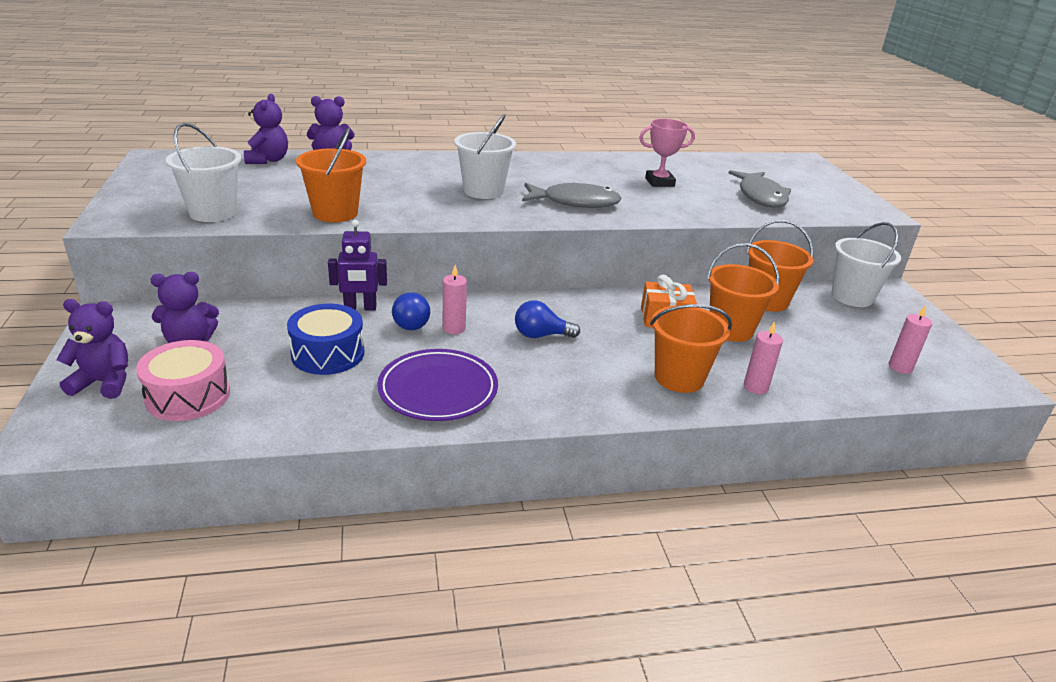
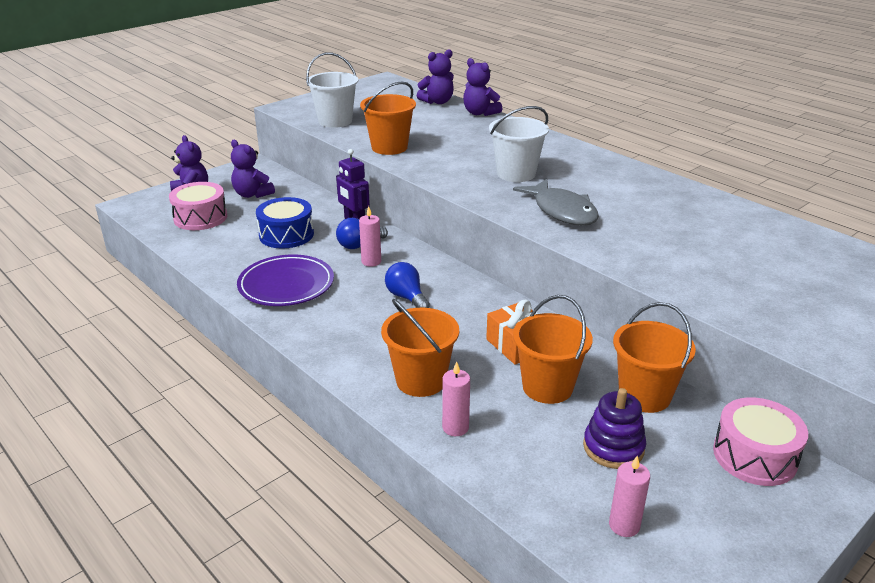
camera: 60 degrees right, 0 degrees up
pink trophy [639,119,695,187] -> none
grey fish [728,170,791,208] -> none
white bucket [831,222,901,307] -> pink drum [713,397,808,486]
none -> purple stacking toy [583,388,646,469]

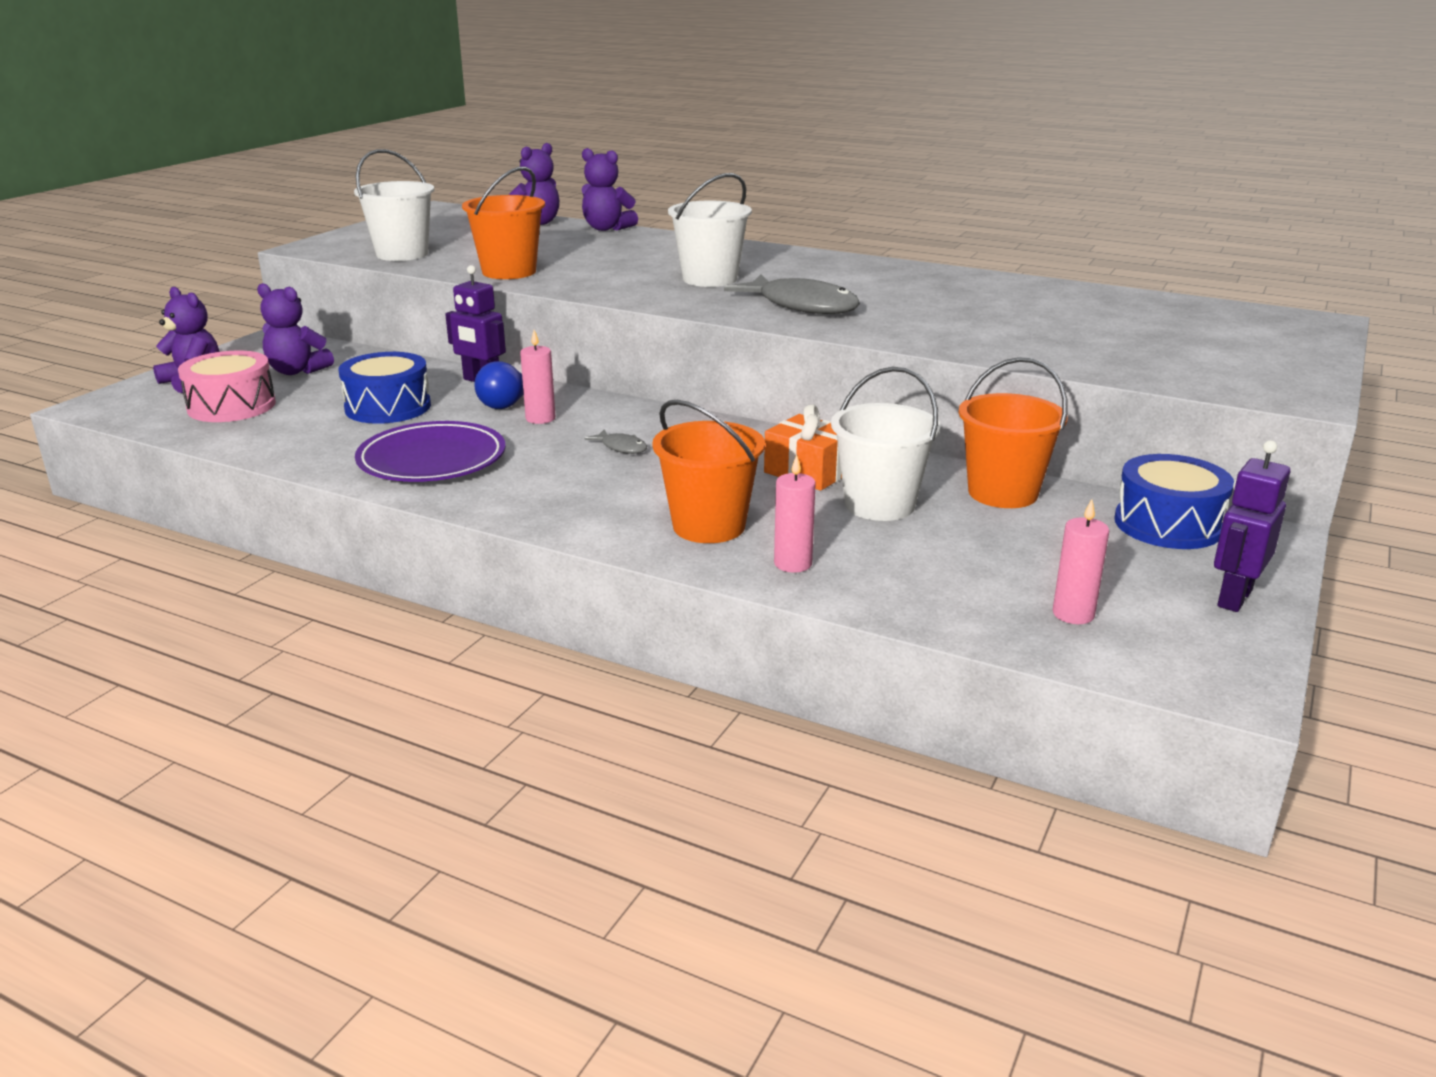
camera: 20 degrees left, 5 degrees down
blue light bulb [385,262,430,308] -> grey fish [585,429,647,454]
orange bucket [513,295,593,404] -> white bucket [831,367,941,521]
purple stacking toy [583,388,646,469] -> none
pink drum [713,397,808,486] -> blue drum [1114,454,1234,549]
none -> purple robot [1214,440,1290,612]

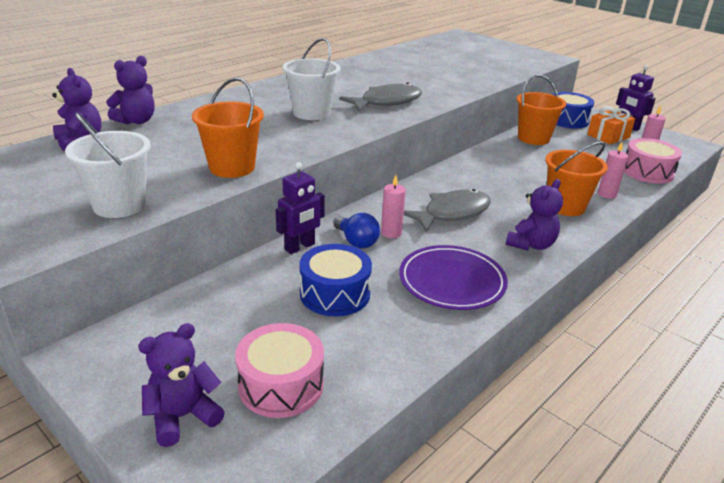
camera: 75 degrees left, 5 degrees up
purple teddy bear [257,283,334,375] -> purple teddy bear moved to [506,179,563,250]
grey fish [585,429,647,454] -> grey fish [404,189,491,233], size x2.24
orange gift [764,404,842,491] -> orange gift moved to [587,106,635,144]
white bucket [831,367,941,521] -> none
none -> pink drum [624,138,682,184]

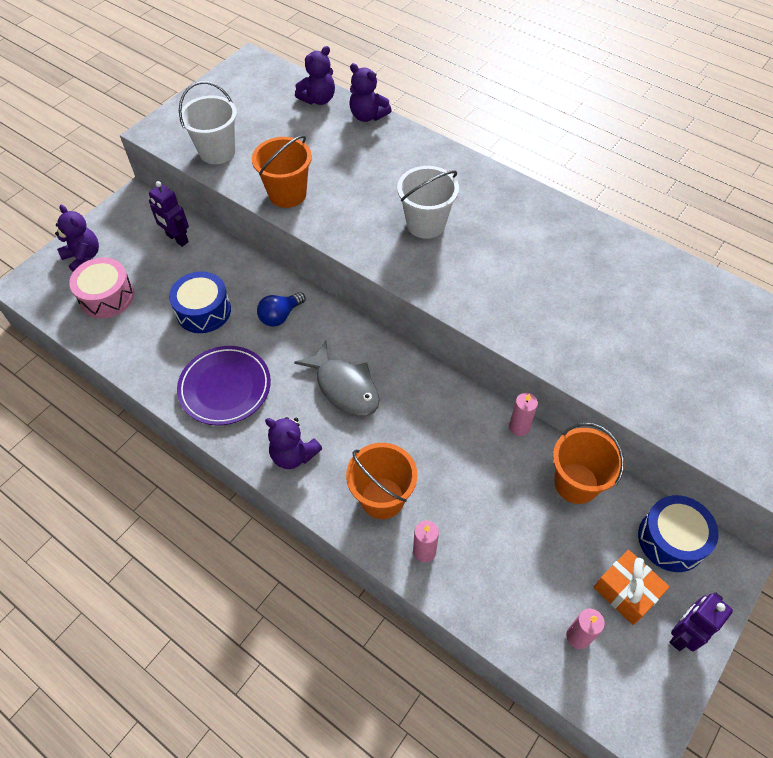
camera: 85 degrees right, 25 degrees up
purple robot [276,162,325,254] -> purple robot moved to [149,181,189,247]
grey fish [339,82,422,111] -> none
pink candle [381,175,406,238] -> pink candle moved to [509,393,538,436]
pink drum [624,138,682,184] -> none

